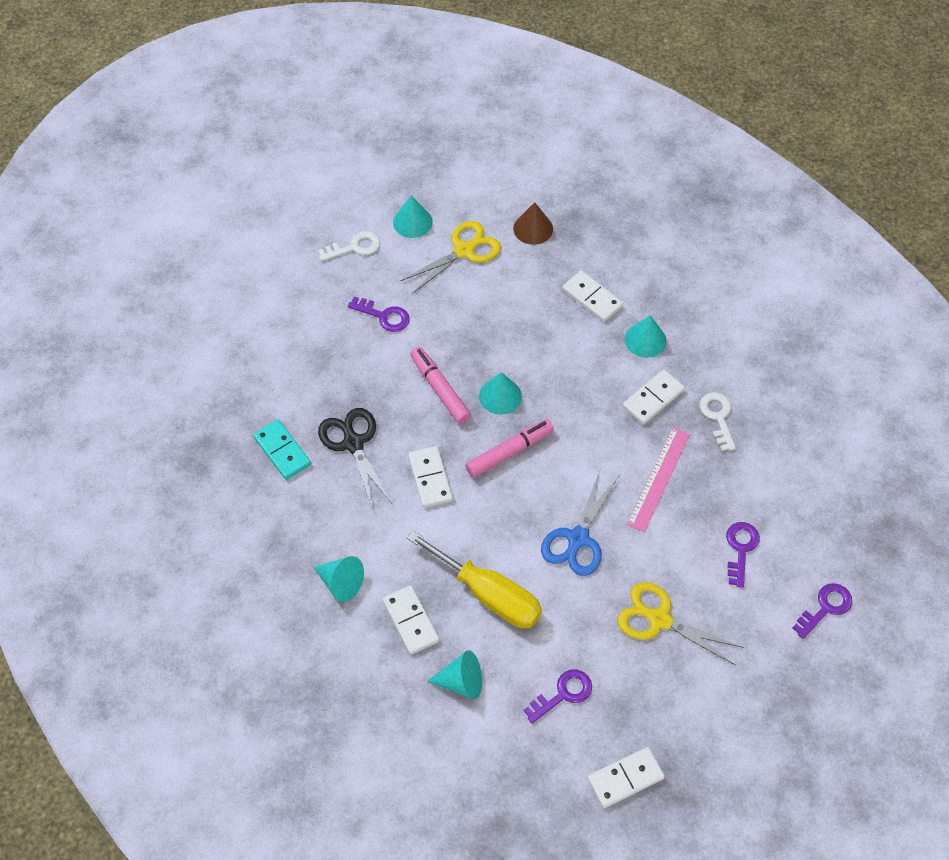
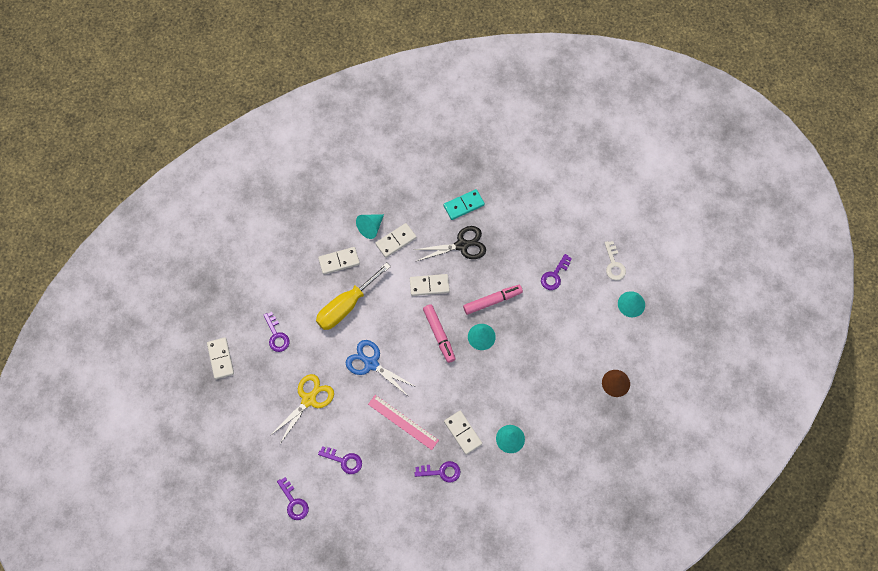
camera: 100 degrees right, 10 degrees up
yellow scissors [401,221,501,294] -> none
turquoise cone [427,650,482,699] -> none
white domino [562,271,623,322] -> white domino moved to [375,223,417,258]
white key [700,392,736,451] -> purple key [415,461,460,483]

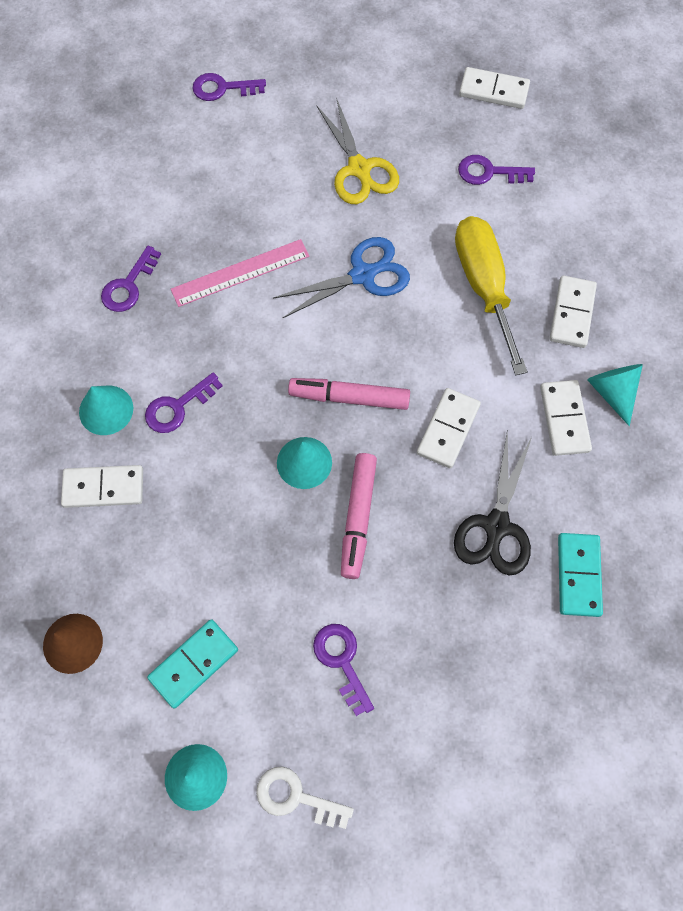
camera: 120 degrees right, 0 degrees up
purple key [318,446,362,474] -> purple key moved to [145,372,223,433]
white domino [444,411,482,455] -> white domino moved to [61,465,143,508]
none -> turquoise domino [147,619,238,709]

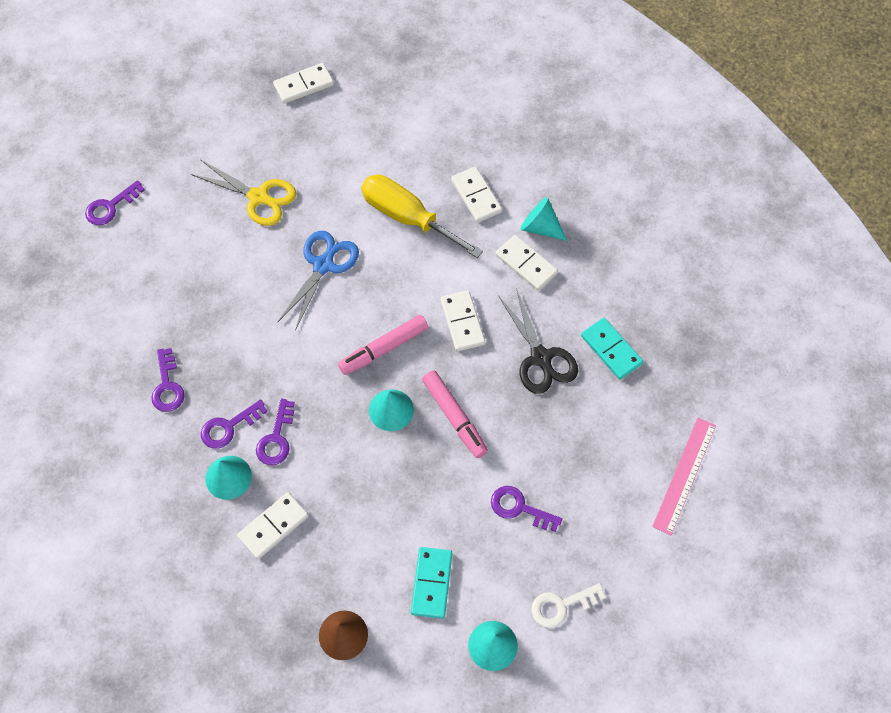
camera: 40 degrees left, 5 degrees down
pink ruler [171,239,310,307] -> pink ruler moved to [652,418,716,535]
purple key [458,155,535,185] -> purple key moved to [201,399,268,449]

